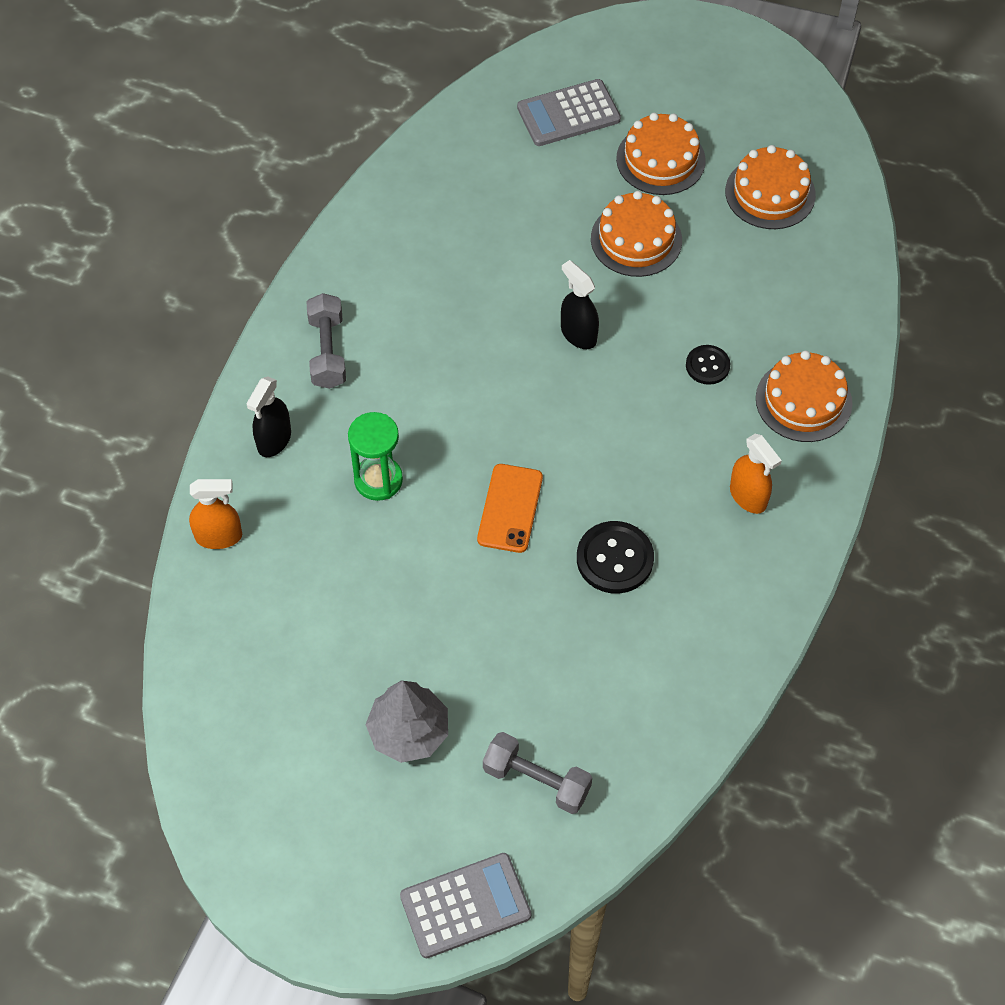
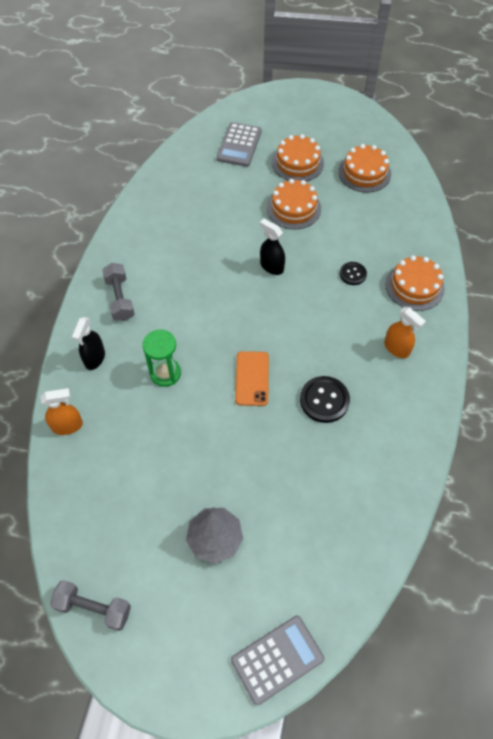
camera: 10 degrees left, 0 degrees up
grey dumbbell [483,732,592,814] -> grey dumbbell moved to [50,580,131,631]
grey calculator [517,79,621,146] -> grey calculator turned 45 degrees counterclockwise [217,122,262,167]

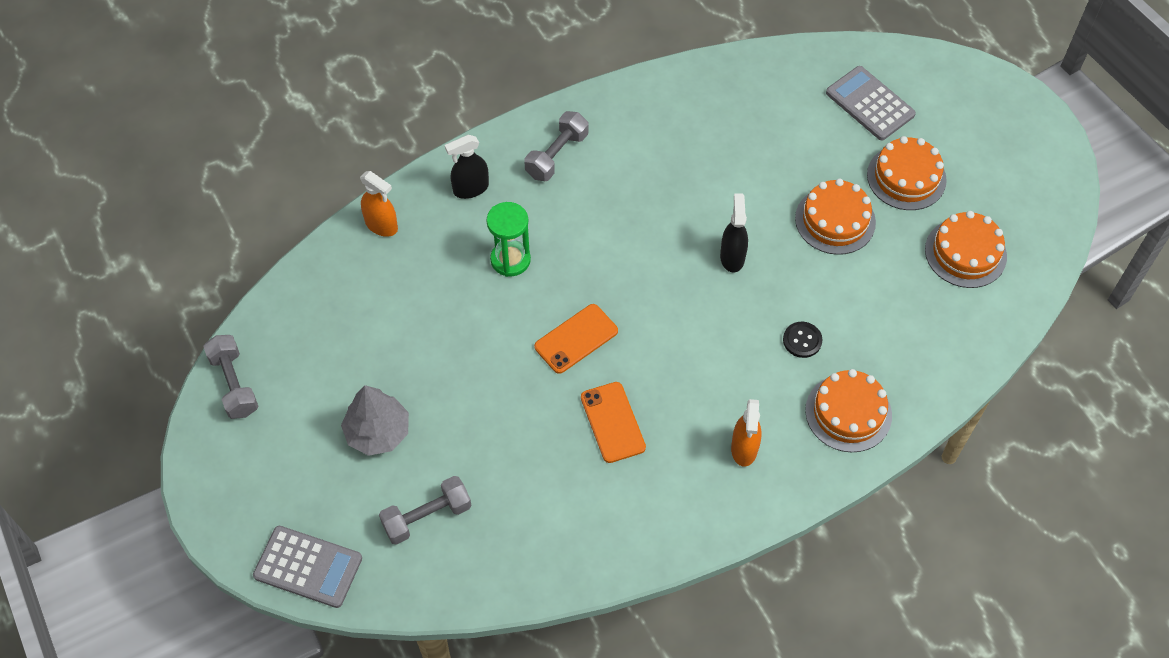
camera: 50 degrees right, 0 degrees up
grey calculator [217,122,262,167] -> grey calculator turned 75 degrees clockwise [826,66,916,141]
black button [300,376,350,423] -> orange phone [581,382,646,463]
none -> grey dumbbell [379,476,471,545]

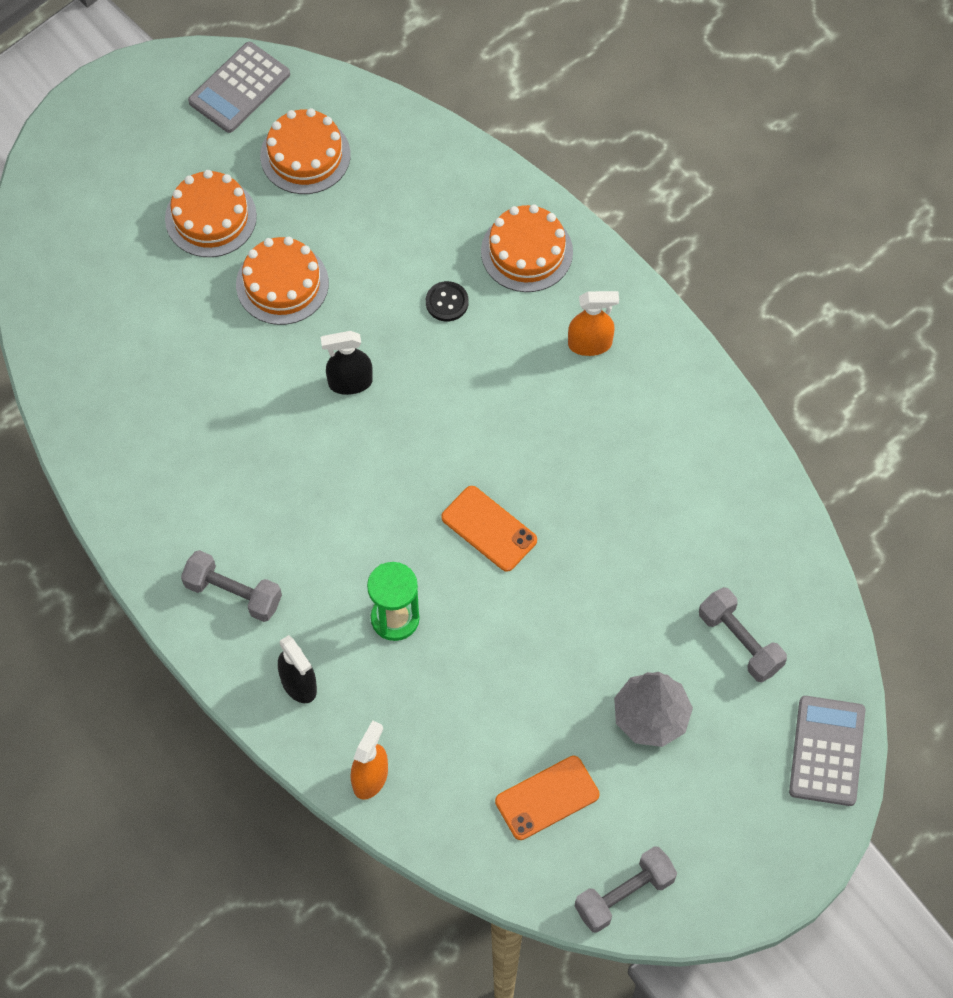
camera: 100 degrees left, 5 degrees up
orange phone [581,382,646,463] -> orange phone moved to [495,756,600,840]
grey calculator [826,66,916,141] -> grey calculator moved to [188,42,290,133]

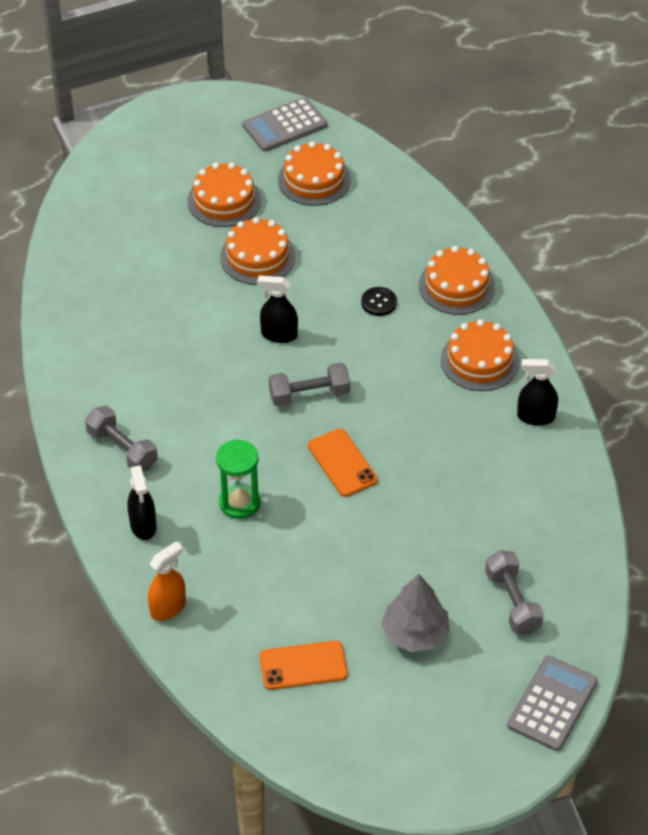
camera: 20 degrees right, 15 degrees down
orange spray bottle [568,291,619,356] -> orange cake [441,319,520,391]
grey dumbbell [575,846,677,933] -> grey dumbbell moved to [269,362,350,407]
none -> black spray bottle [517,359,558,426]

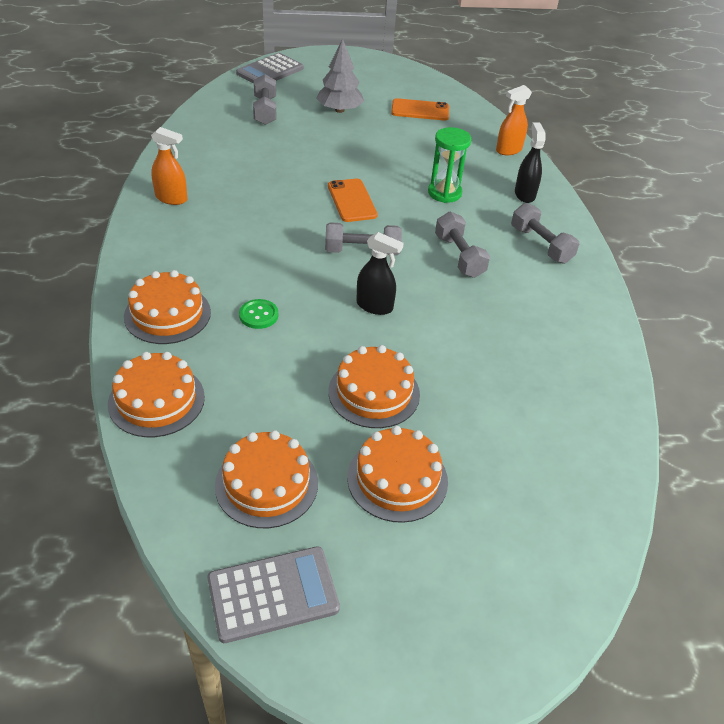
camera: 170 degrees left, 5 degrees down
black button [361,287,397,316] -> green button [239,299,278,329]
orange cake [441,319,520,391] -> orange cake moved to [108,352,205,437]
black spray bottle [517,359,558,426] -> orange spray bottle [151,127,187,205]
none -> grey dumbbell [435,212,490,278]

